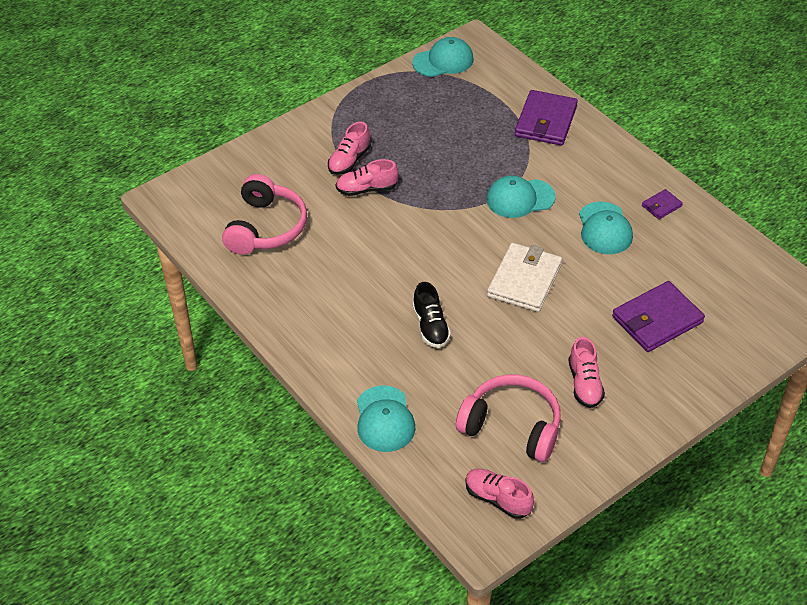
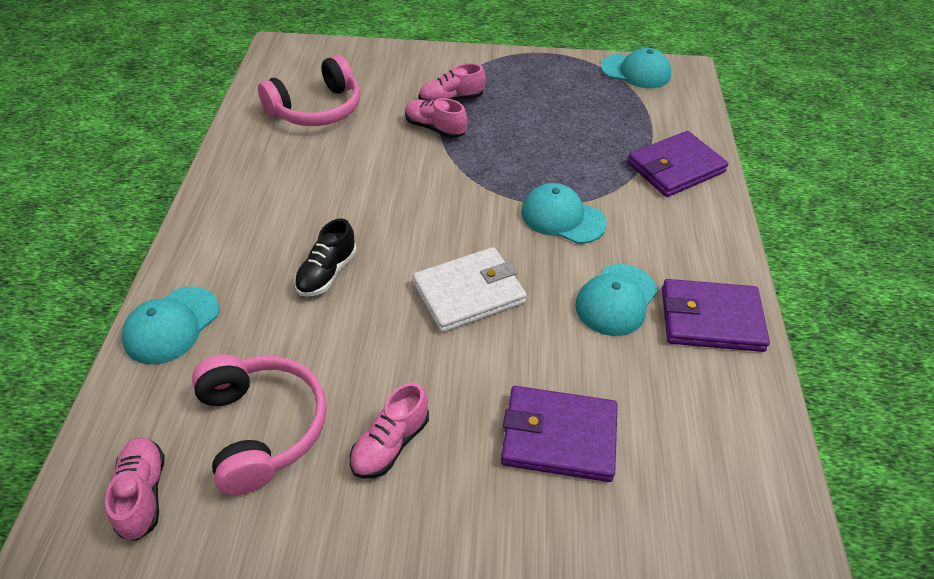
camera: 40 degrees right, 0 degrees up
purple wallet [642,189,683,219] -> purple wallet [662,279,770,352], size x2.08

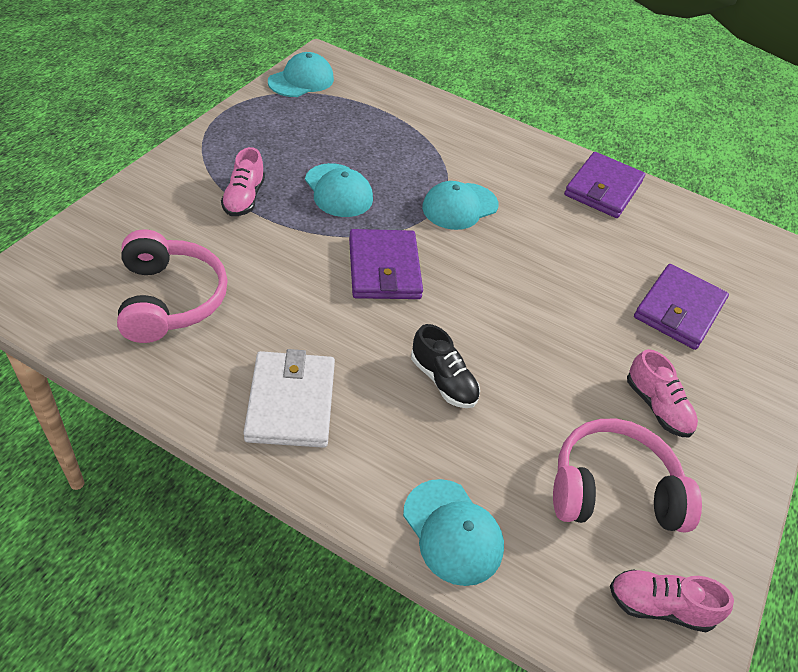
camera: 70 degrees left, 0 degrees up
pink shoe [405,98,467,138] -> none
white wallet [412,247,527,333] -> white wallet moved to [243,349,335,448]
turquoise cap [575,264,658,336] -> turquoise cap moved to [305,163,373,217]
purple wallet [627,131,729,197] -> purple wallet moved to [349,229,423,299]

